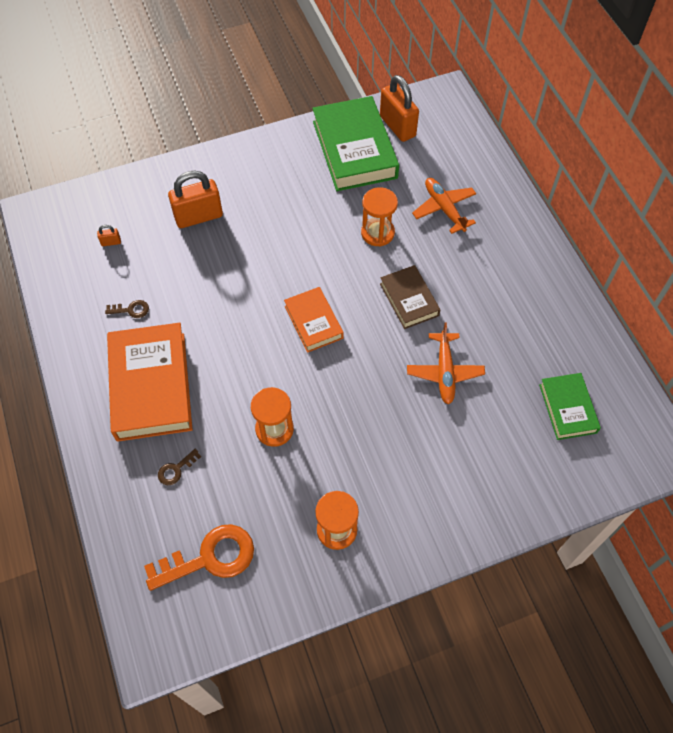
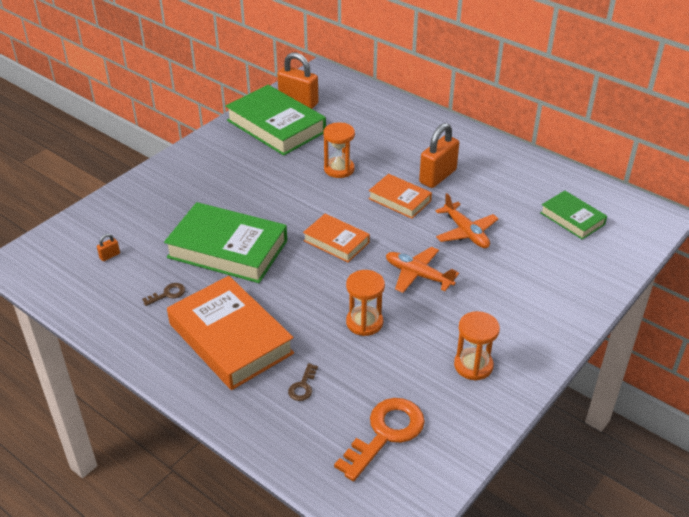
camera: 30 degrees left, 20 degrees down
orange padlock [168,171,223,228] -> orange padlock moved to [419,123,459,188]
brown book [380,265,440,329] -> orange book [369,174,432,219]
orange plane [412,178,476,234] -> orange plane moved to [386,247,459,293]
none -> green book [164,202,287,283]

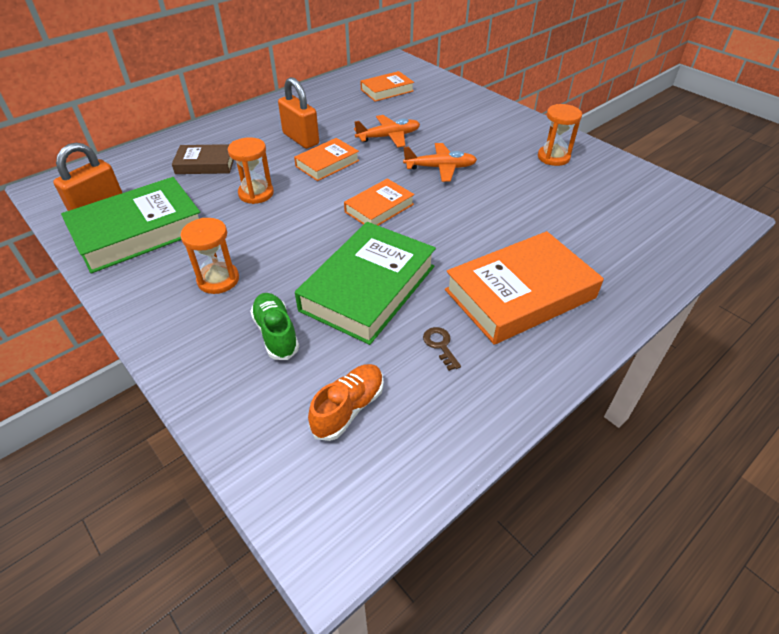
camera: 80 degrees left, 5 degrees up
orange padlock [97,234,120,261] -> orange shoe [308,364,384,441]
brown key [288,363,318,401] -> none
orange key [334,398,425,481] -> none
orange hourglass [346,270,385,336] -> orange hourglass moved to [180,218,239,294]
orange plane [386,247,459,293] -> orange plane turned 135 degrees counterclockwise [403,143,477,182]
green book [540,191,607,240] -> orange book [360,71,414,102]
none -> brown book [172,144,234,174]
none -> green shoe [250,293,299,360]

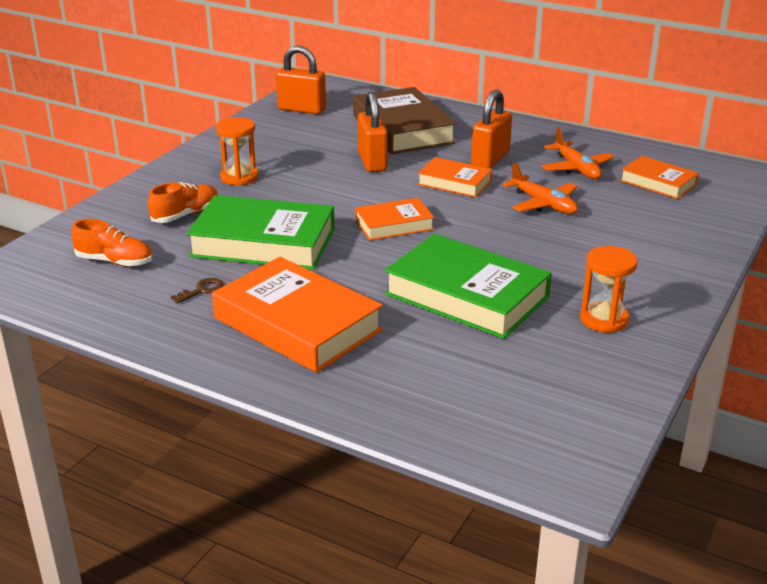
camera: 70 degrees right, 15 degrees down
green book [61,177,200,273] -> green book moved to [385,234,552,339]
brown book [172,144,234,174] -> brown book [353,87,456,154], size x1.81
orange hourglass [228,137,274,204] -> orange padlock [358,92,388,172]
green shoe [250,293,299,360] -> orange shoe [148,182,218,223]
orange book [344,179,415,226] -> orange book turned 45 degrees counterclockwise [355,198,434,241]
orange plane [403,143,477,182] -> orange plane moved to [542,128,614,179]

